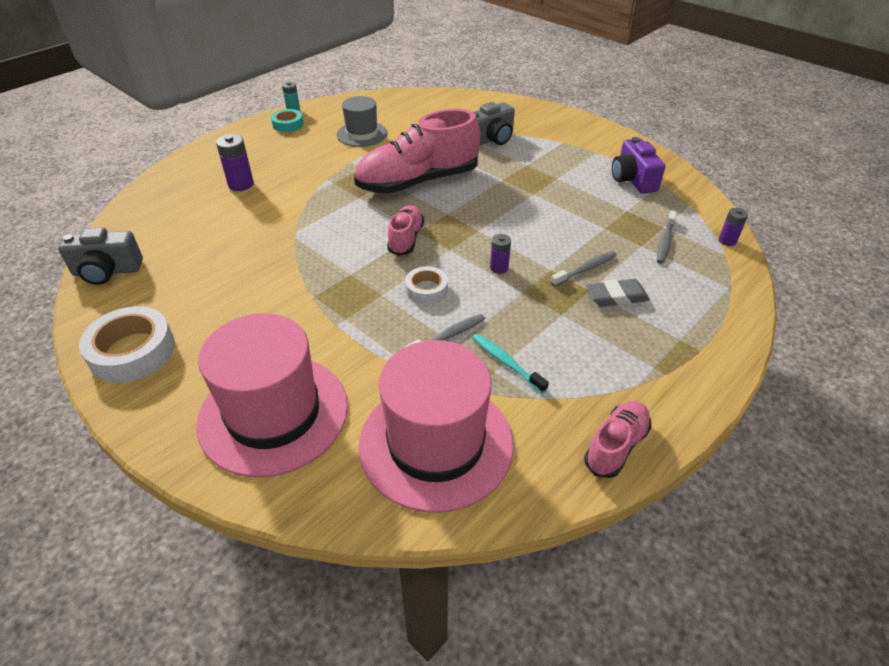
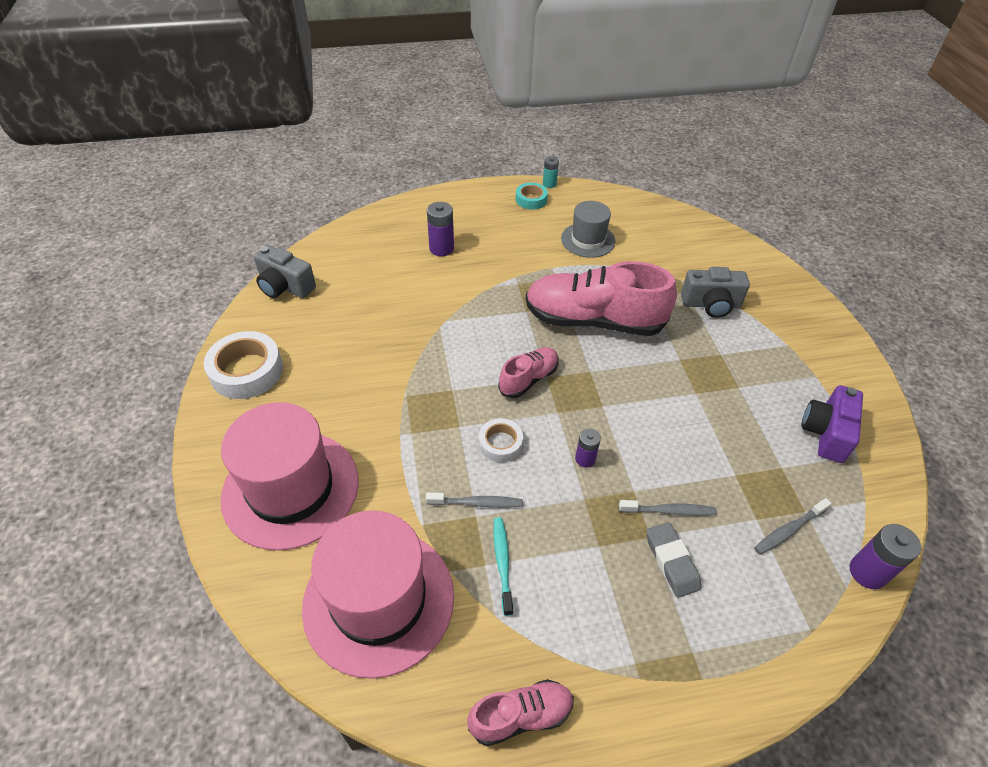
camera: 35 degrees right, 5 degrees up
grey eraser [586,279,650,307] -> grey eraser turned 45 degrees clockwise [646,522,701,598]
purple battery [719,208,748,246] -> purple battery [850,524,921,589], size x1.59

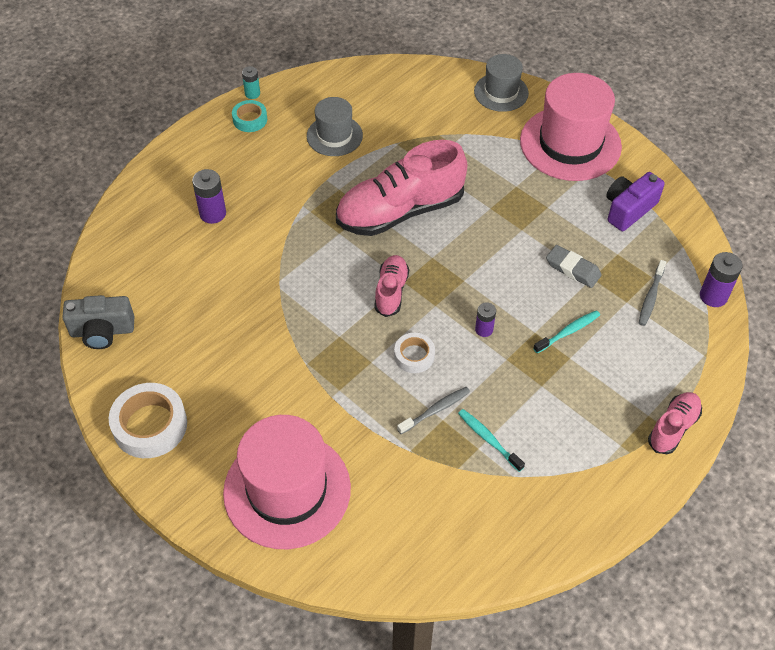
camera: 35 degrees left, 5 degrees up
pink hat [302,510,454,679] -> pink hat moved to [520,73,622,181]
pink shoe [467,679,574,746] -> pink shoe moved to [648,392,702,454]
grey toothbrush [619,500,716,516] -> turquoise toothbrush [533,310,600,353]
grey eraser [646,522,701,598] -> grey eraser moved to [546,245,602,288]
grey camera [681,267,750,318] -> none
purple camera [802,385,863,463] -> purple camera turned 60 degrees clockwise [606,172,665,231]
none -> grey hat [474,54,529,112]

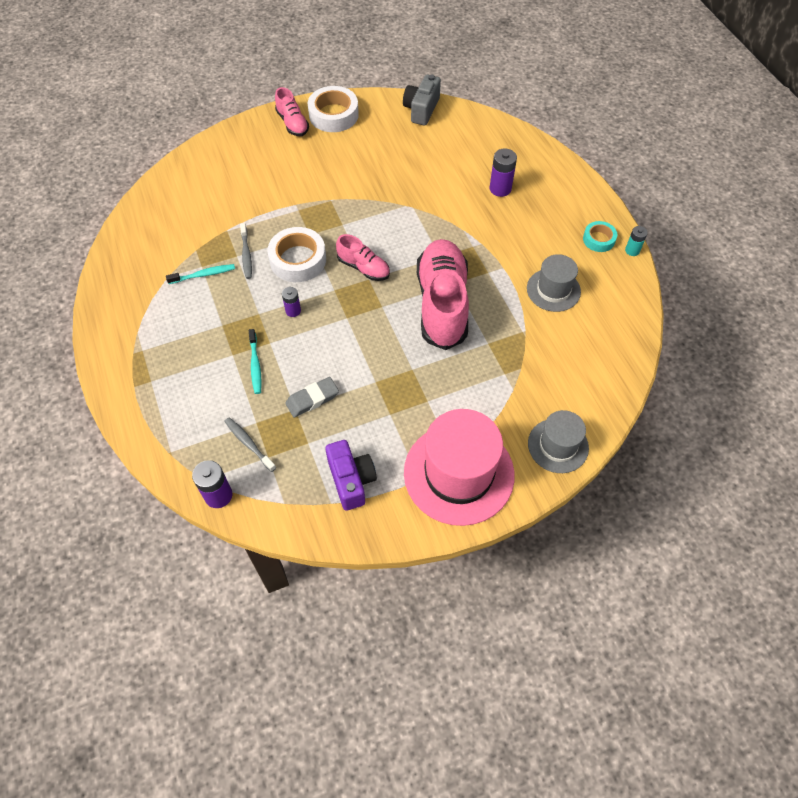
camera: 115 degrees right, 5 degrees up
pink hat [223,415,351,549] -> none
white tape [394,333,435,373] -> white tape [267,227,326,282], size x1.74
pink shoe [648,392,702,454] -> pink shoe moved to [275,87,309,136]

